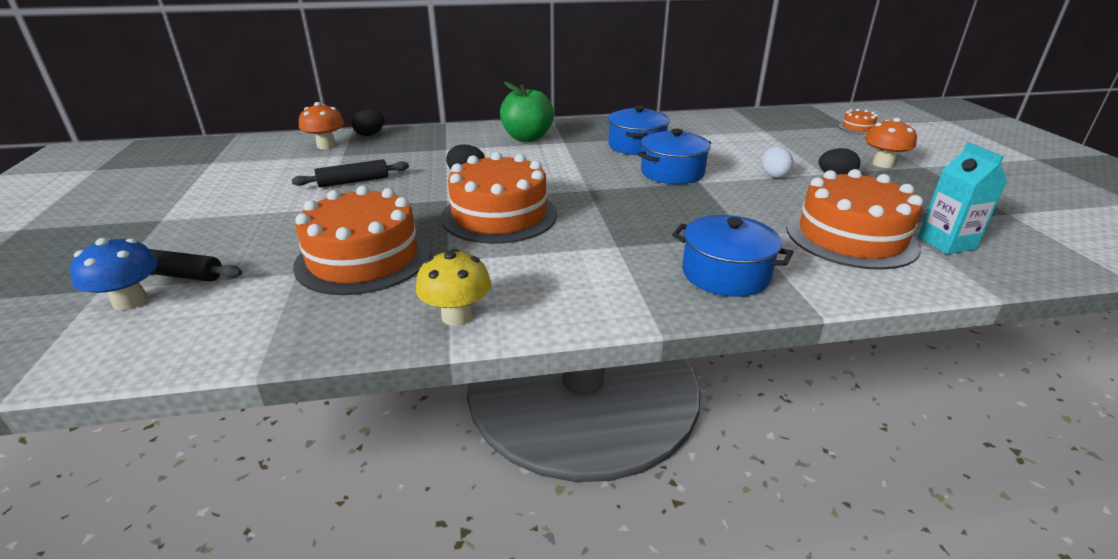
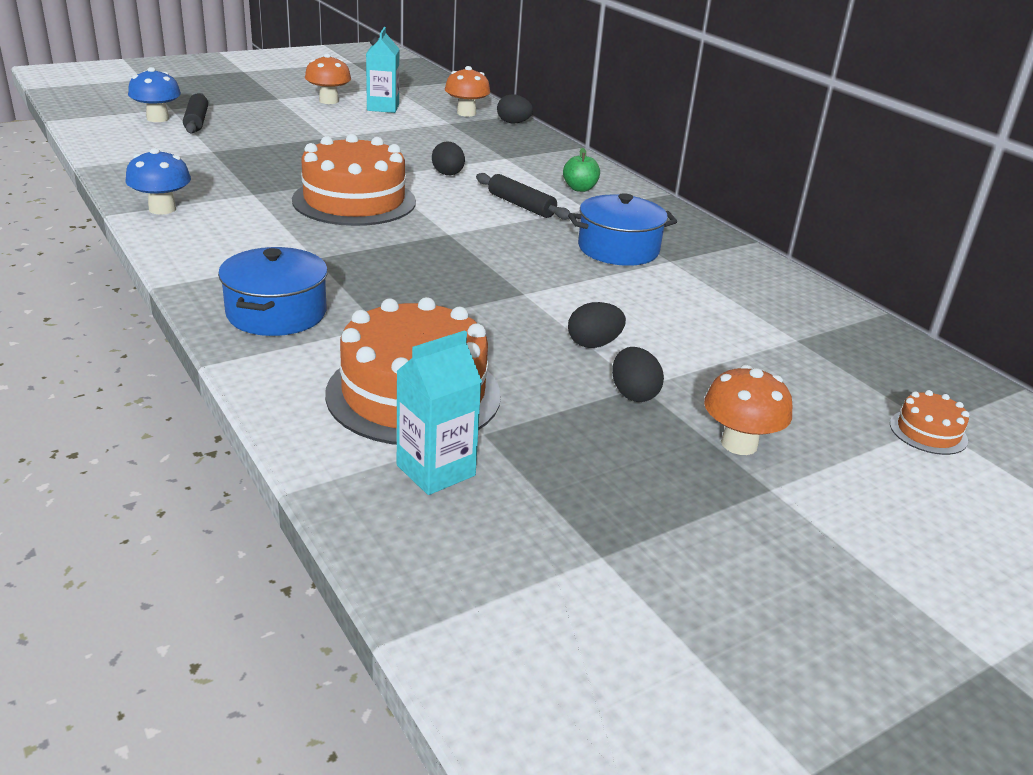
camera: 65 degrees right, 0 degrees up
black rolling pin [292,159,409,188] -> black rolling pin moved to [476,173,570,220]
orange cake [293,186,430,295] -> none
yellow mushroom [416,249,491,326] -> blue mushroom [126,148,191,215]
green apple [500,82,554,142] -> green apple [563,148,600,192], size x0.53
blue pot [638,129,711,184] -> none
white egg [762,146,794,178] -> black egg [568,302,626,348]
none -> orange mushroom [305,54,351,104]
none -> turquoise carton [366,27,399,113]

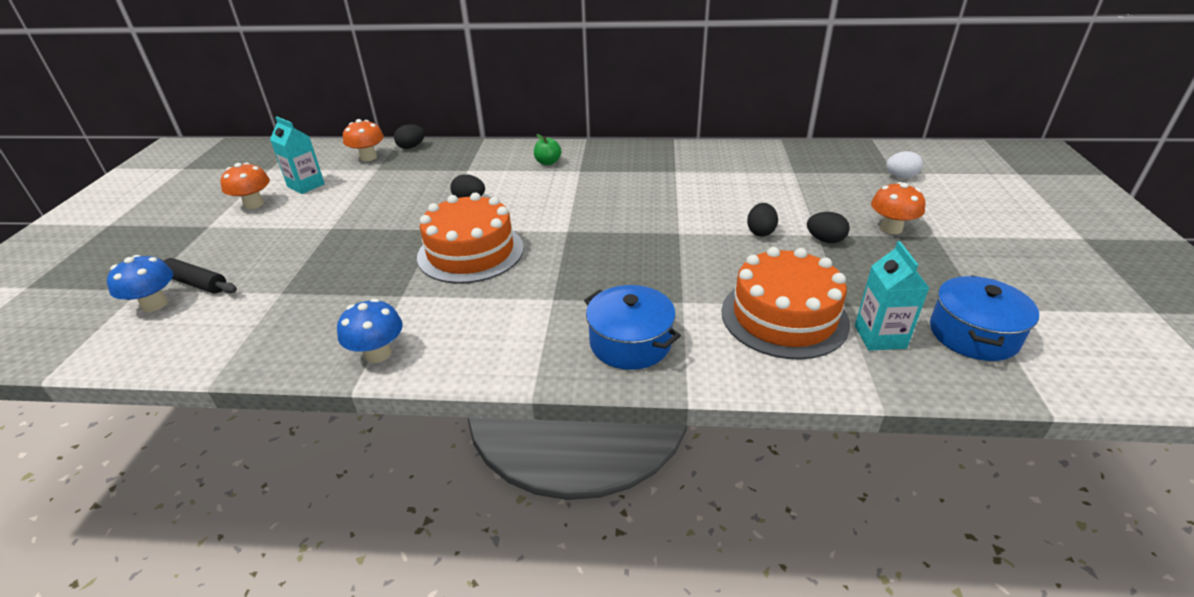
camera: 50 degrees left, 5 degrees up
black rolling pin [476,173,570,220] -> none
blue pot [568,193,677,266] -> blue pot moved to [930,275,1039,361]
orange cake [890,390,969,455] -> white egg [886,151,923,178]

